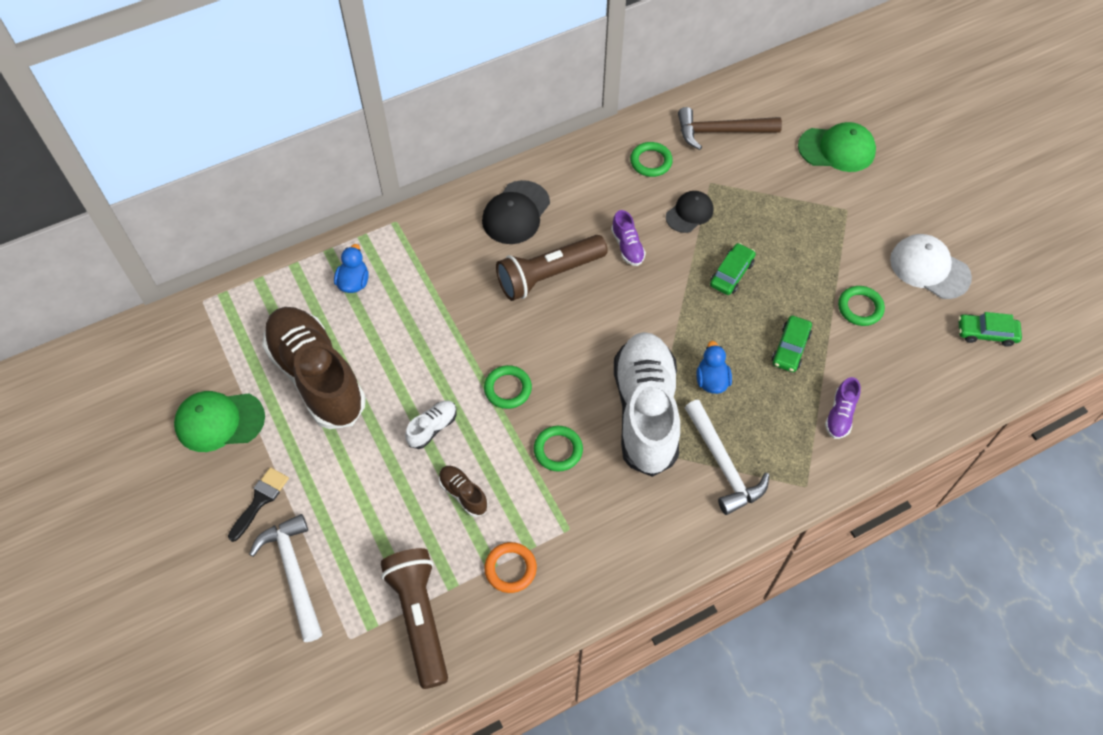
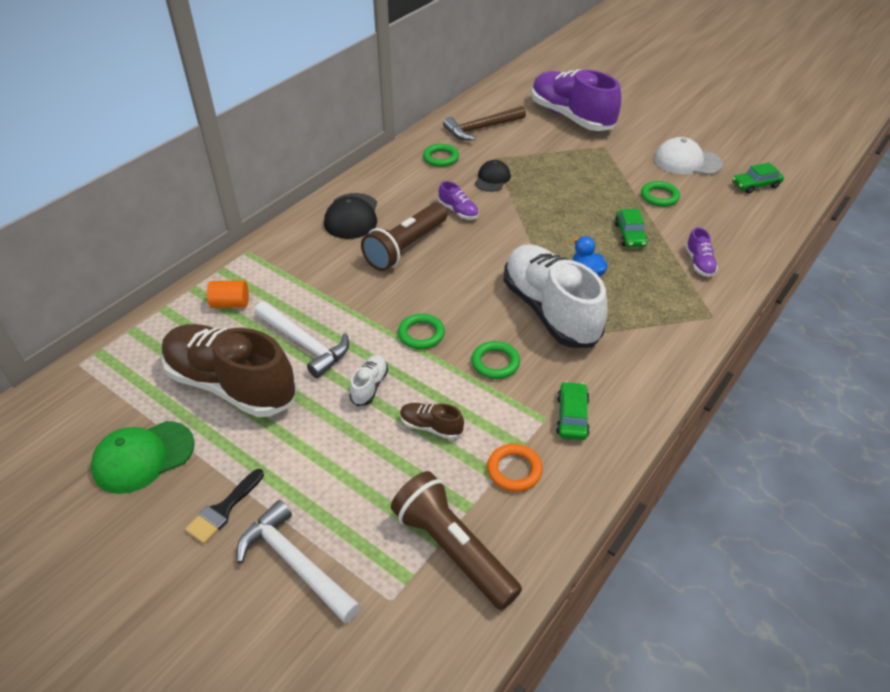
camera: 25 degrees left, 15 degrees down
black brush [228,467,289,542] -> black brush turned 150 degrees counterclockwise [185,469,264,544]
blue duck [334,244,368,293] -> orange cylinder [207,280,249,308]
white hammer [685,400,769,515] -> white hammer moved to [254,301,349,378]
green car [710,243,756,295] -> green car moved to [556,381,590,440]
green cap [798,122,876,172] -> purple shoe [531,69,621,131]

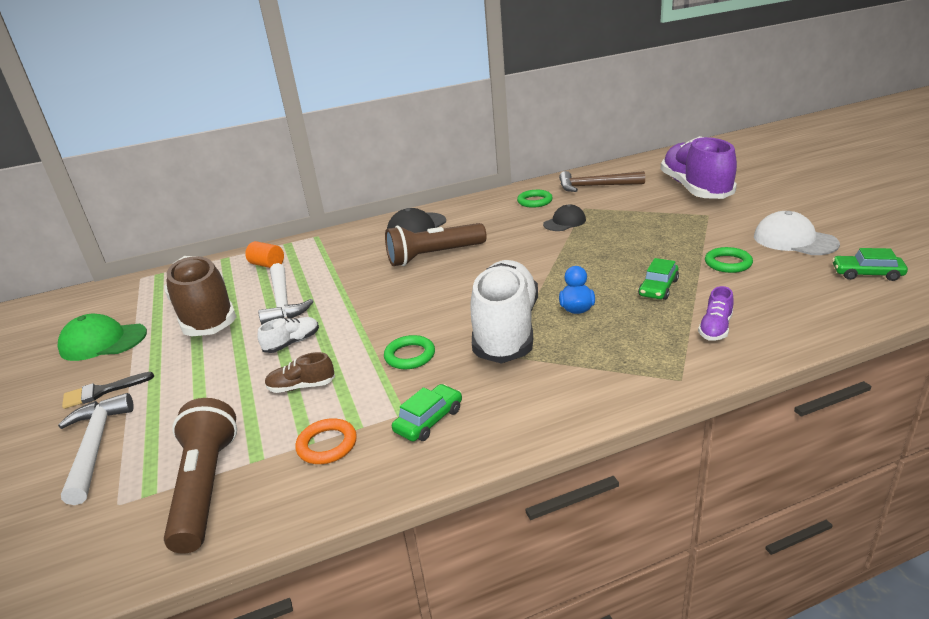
camera: 35 degrees right, 15 degrees down
green ring [398,314,445,349] -> none
brown shoe [400,403,464,439] -> brown shoe turned 60 degrees counterclockwise [265,352,335,393]
purple shoe [438,181,479,219] -> none

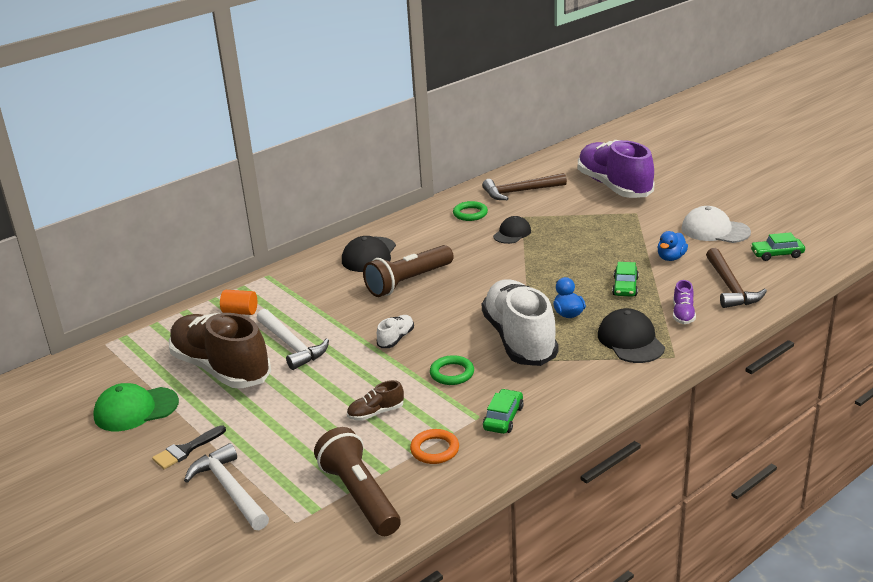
camera: 20 degrees left, 0 degrees up
white shoe [257,317,319,353] -> white shoe moved to [377,315,414,348]
green ring [705,247,753,273] -> blue duck [657,231,688,261]
none -> black cap [598,308,665,363]
none -> brown hammer [706,248,767,308]

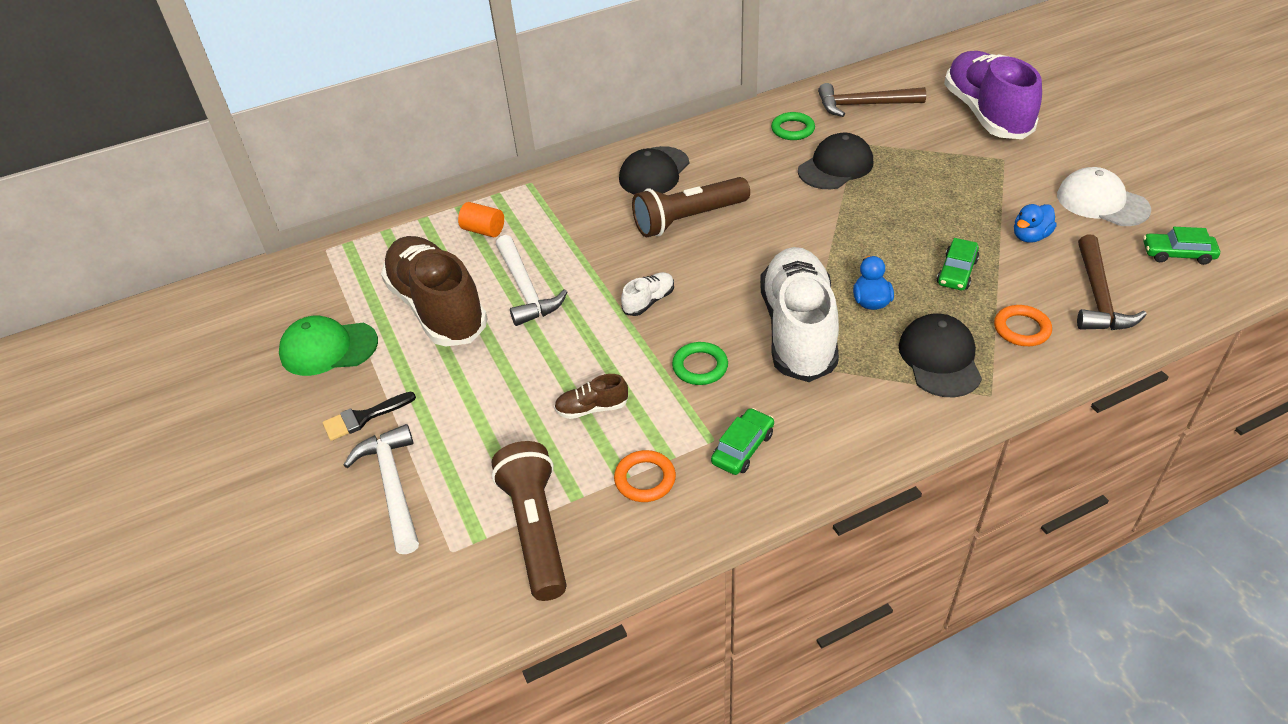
camera: 15 degrees right, 15 degrees up
black cap [493,216,531,244] -> black cap [798,133,873,189], size x1.51
purple shoe [673,280,696,324] -> orange ring [994,305,1052,346]

